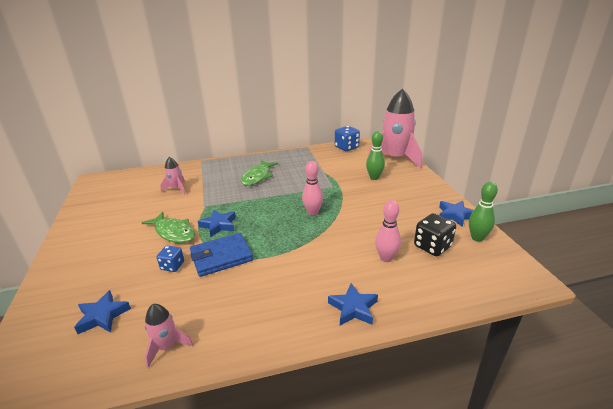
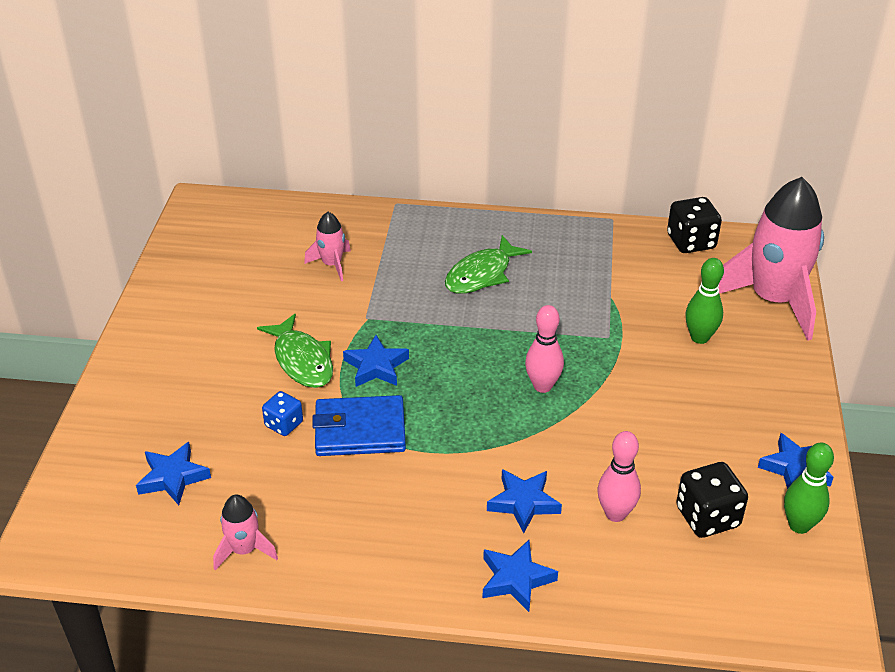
camera: 20 degrees right, 10 degrees up
blue dice [335,126,360,151] -> black dice [667,197,722,253]
none -> blue star [487,469,562,533]

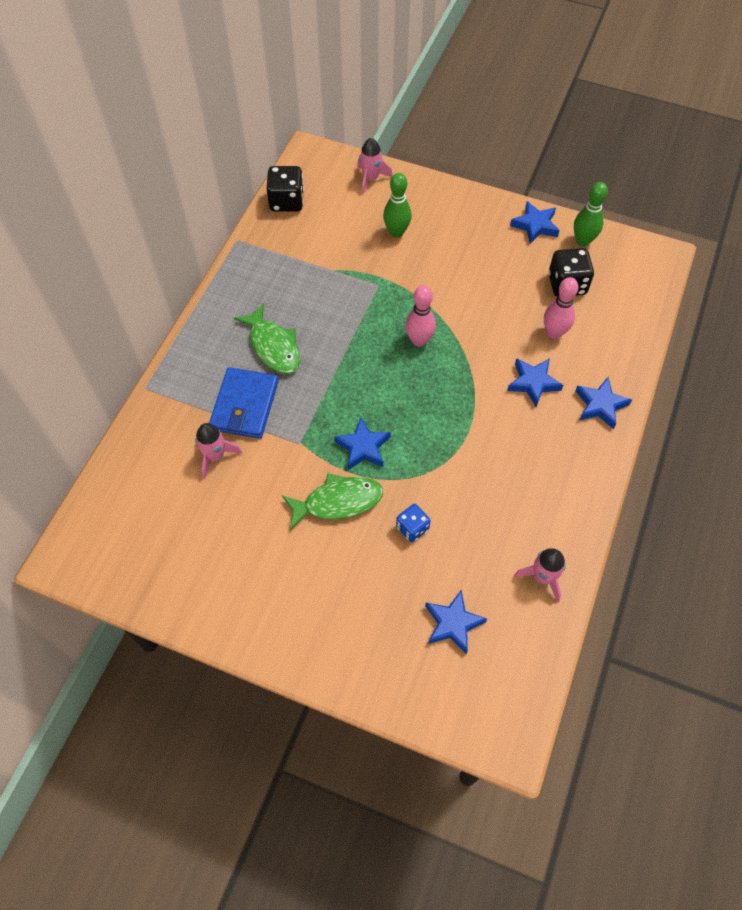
camera: 75 degrees left, 20 degrees up
blue wallet [312,395,406,456] -> blue wallet moved to [209,367,278,439]
pink rocket [718,177,824,341] -> pink rocket [357,138,393,194], size x0.46

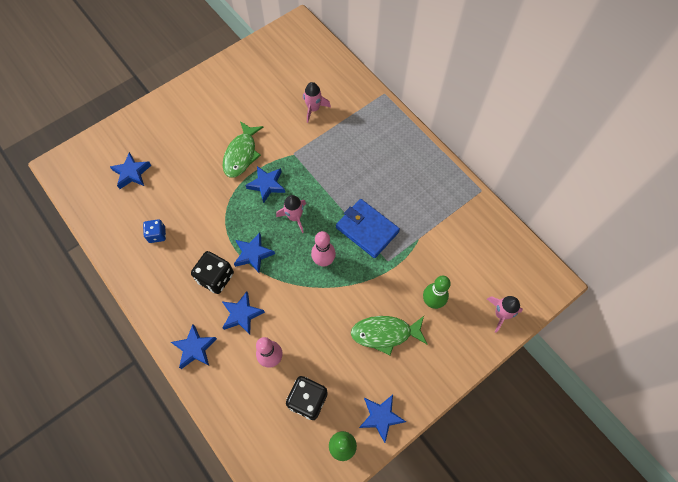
camera: 120 degrees right, 5 degrees up
blue wallet [209,367,278,439] -> blue wallet moved to [336,199,400,258]
green fish [234,303,300,374] -> green fish moved to [351,316,427,356]
black dice [267,166,304,212] -> black dice moved to [191,251,234,294]
blue dice [396,504,431,542] -> blue dice moved to [143,219,166,243]
pink rocket [514,548,566,603] -> pink rocket moved to [276,195,306,233]
none -> blue star [234,233,275,273]

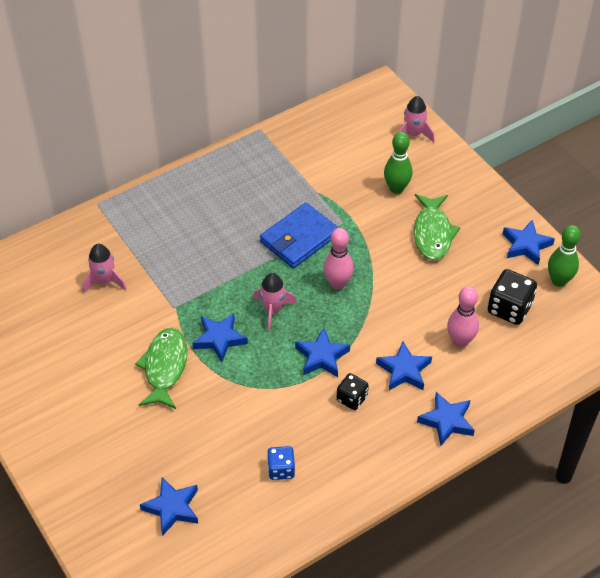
camera: 85 degrees left, 15 degrees down
black dice [191,251,234,294] -> black dice [337,373,369,410], size x0.63
green fish [222,121,263,178] -> green fish turned 105 degrees counterclockwise [135,328,188,409]

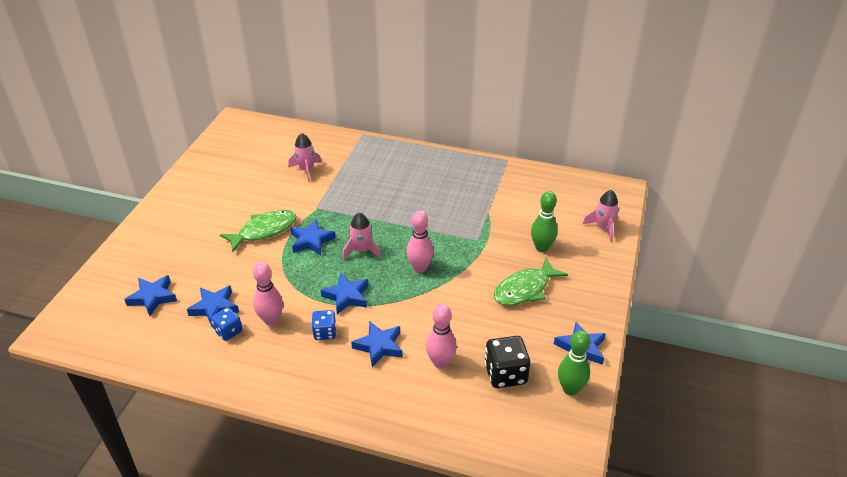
camera: 50 degrees right, 10 degrees down
blue wallet [260,203,339,268] -> none
black dice [337,373,369,410] -> blue dice [312,310,336,340]
blue star [417,392,475,446] -> blue star moved to [187,285,239,327]
none -> pink bowling pin [253,262,283,326]

